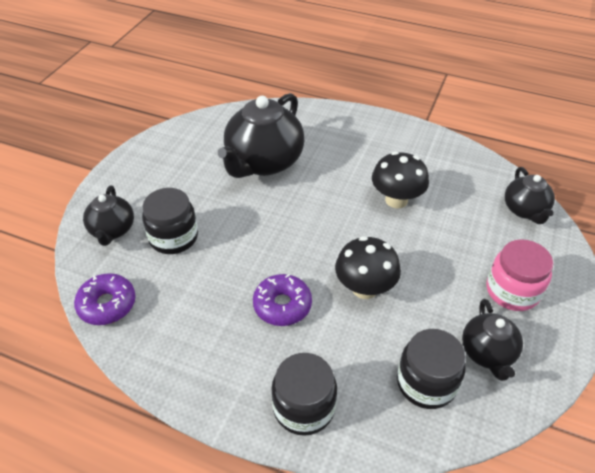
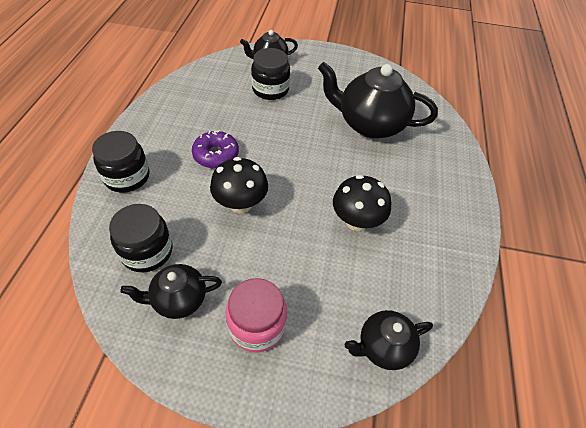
camera: 75 degrees right, 5 degrees up
purple donut [74,273,136,325] -> none

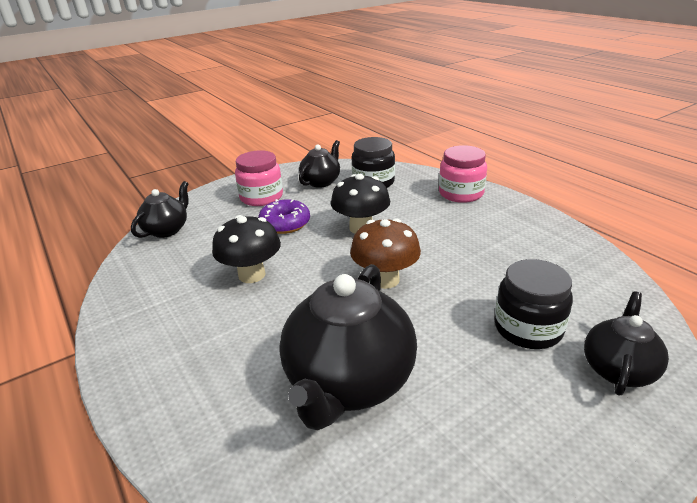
camera: 140 degrees right, 20 degrees down
black jar [92,131,150,193] -> pink jar [439,145,487,203]
purple donut [192,130,239,168] -> purple donut moved to [258,199,310,234]
black teapot [318,62,438,138] -> black teapot turned 135 degrees clockwise [279,264,417,430]
none -> brown mushroom [350,218,421,289]

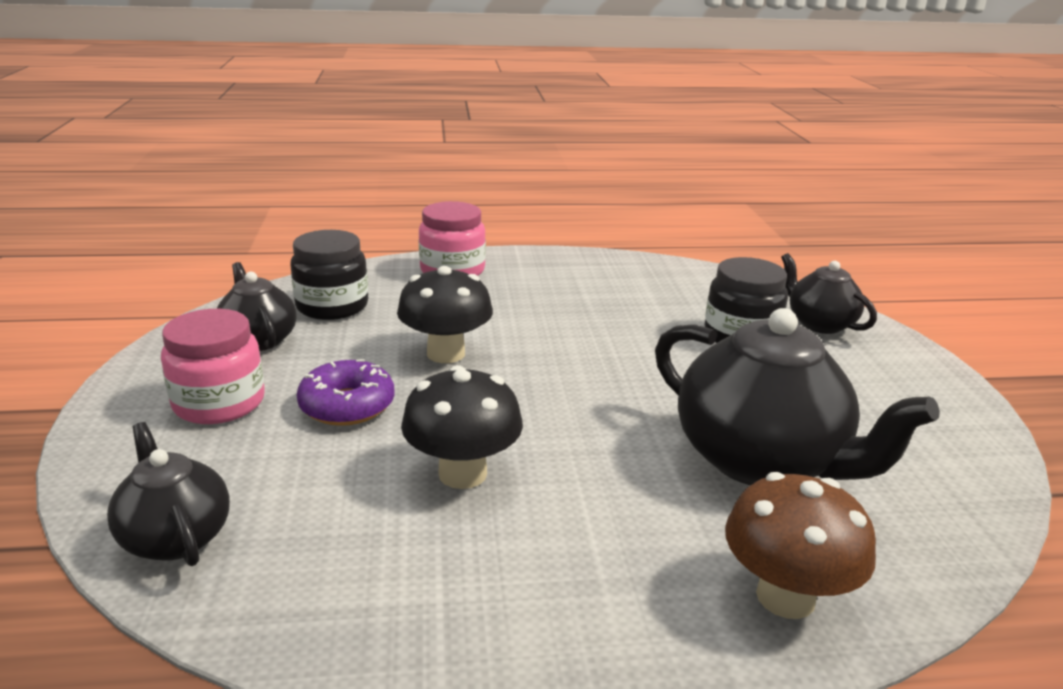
camera: 65 degrees left, 5 degrees down
brown mushroom [350,218,421,289] -> brown mushroom moved to [725,472,876,619]

